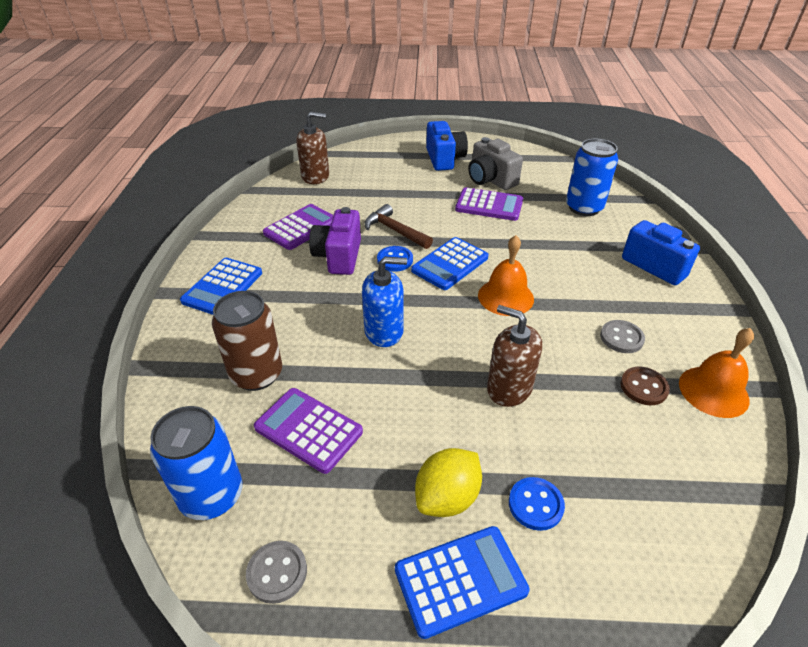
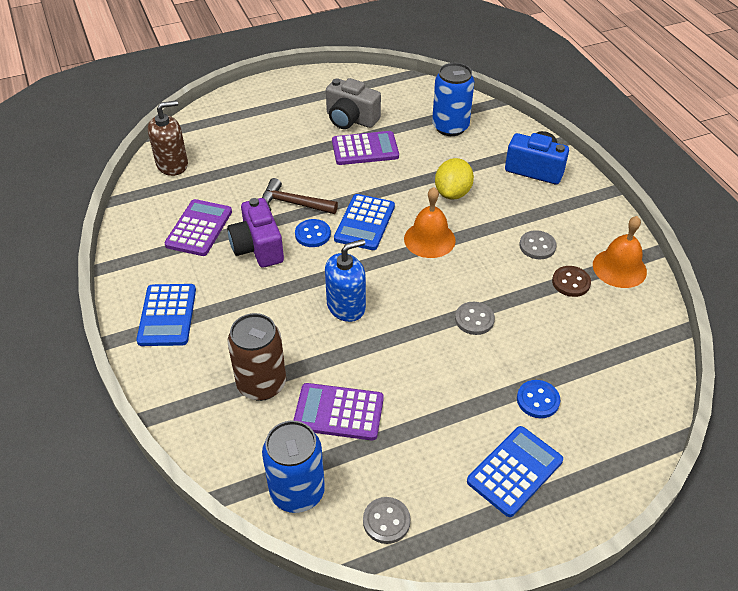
camera: 25 degrees left, 5 degrees up
yellow lemon [415,448,482,517] -> yellow lemon moved to [435,158,474,200]
blue camera [426,121,468,171] -> none
brown soap dispenser [487,305,542,407] -> grey button [455,302,495,335]

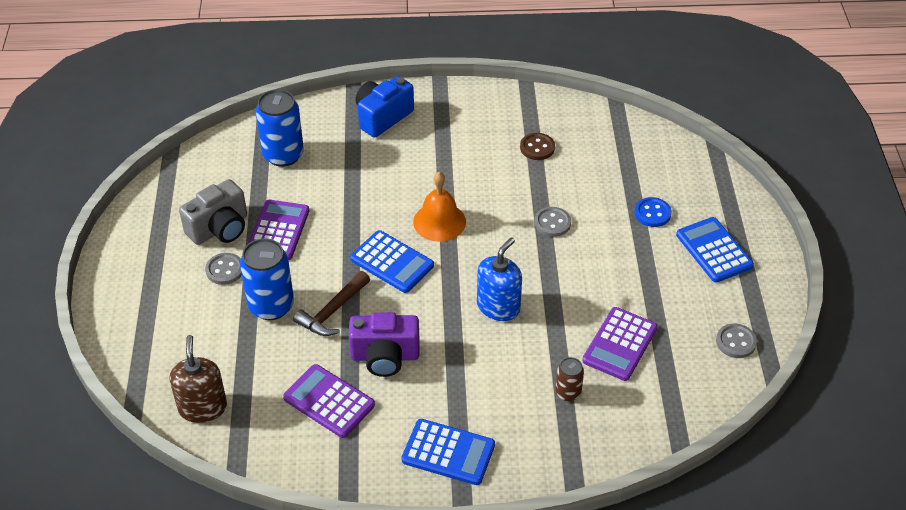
camera: 70 degrees left, 0 degrees up
brown can [228,313,286,401] -> brown can [555,357,584,401], size x0.53
blue can [262,421,325,513] -> blue can moved to [240,238,294,320]
blue button [295,219,331,247] -> none
blue soap dispenser [325,239,366,322] -> blue soap dispenser turned 45 degrees clockwise [477,237,522,321]
yellow lemon [435,158,474,200] -> none
grey button [519,230,557,259] -> grey button moved to [205,253,242,285]
orange bell [593,216,647,288] -> none

